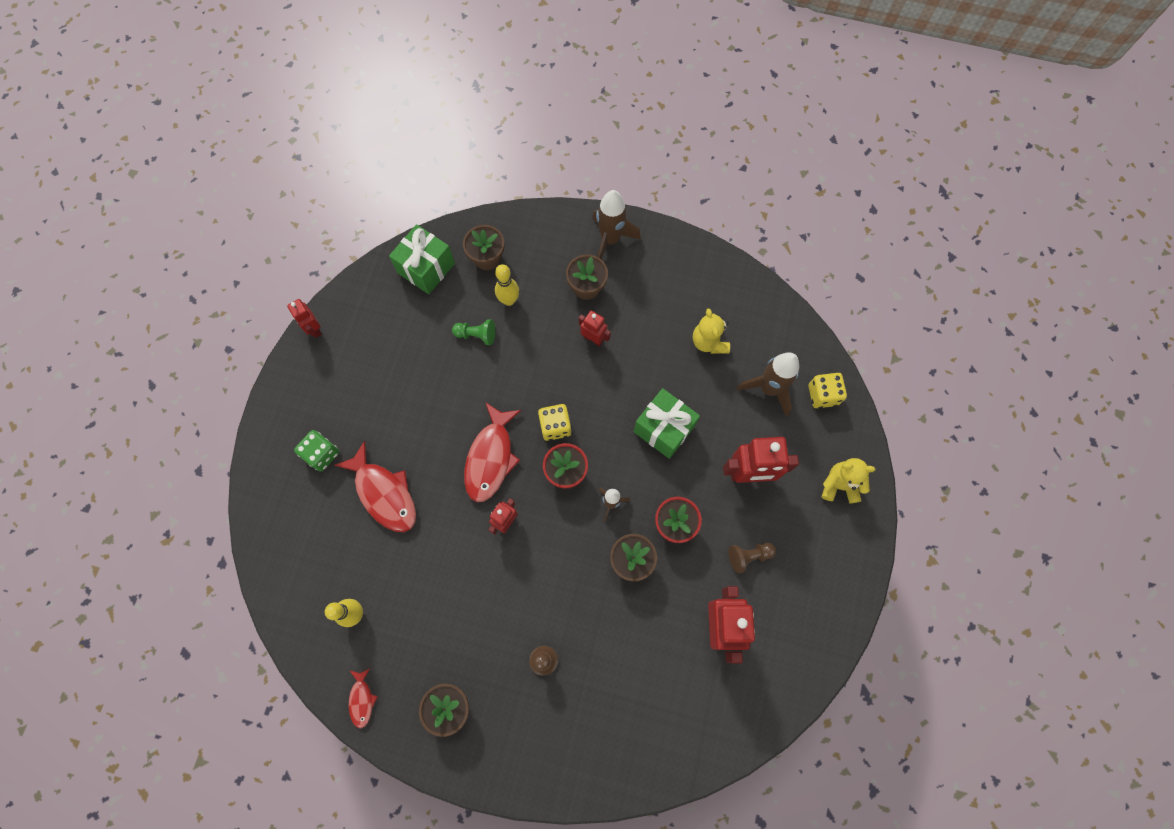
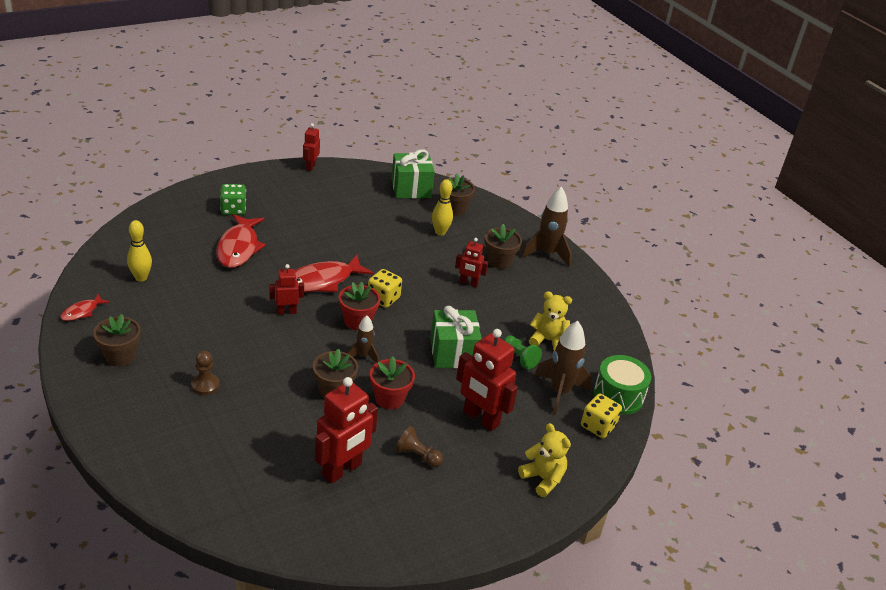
camera: 40 degrees right, 35 degrees down
green pawn [452,319,495,345] -> green pawn moved to [504,336,542,369]
red robot [579,311,611,347] -> red robot turned 120 degrees clockwise [455,238,488,287]
yellow teddy bear [693,308,730,354] -> yellow teddy bear turned 75 degrees clockwise [529,291,572,351]
none -> green drum [593,355,651,415]

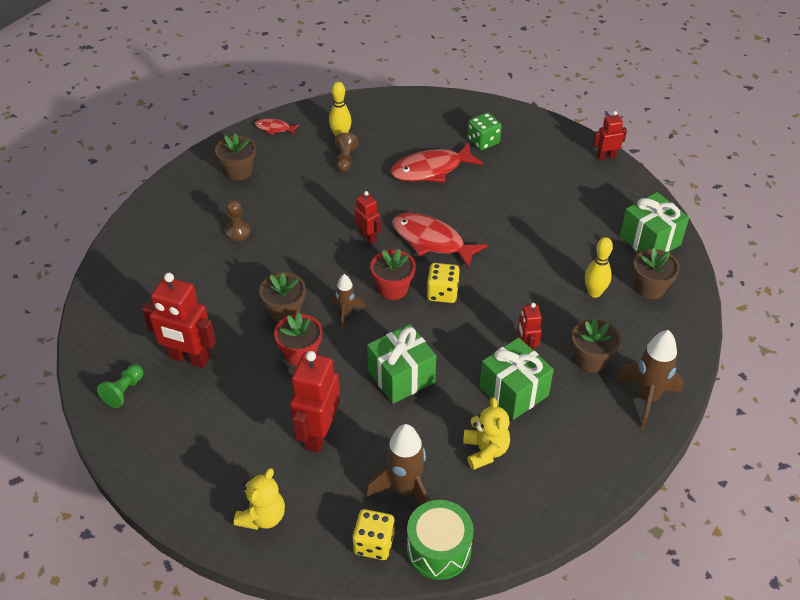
camera: 70 degrees right, 10 degrees up
brown pawn [395,426,443,467] -> brown pawn moved to [335,133,359,172]
green pawn [504,336,542,369] -> green pawn moved to [97,364,143,408]
none -> green gift [480,338,554,420]

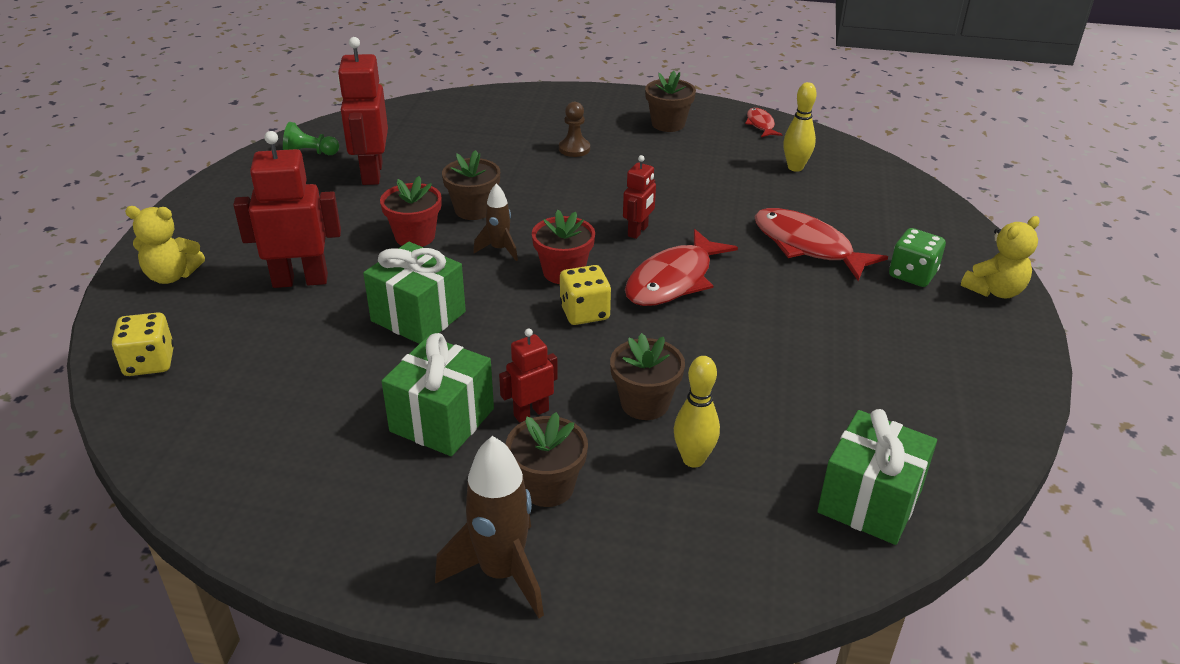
camera: 65 degrees right, 10 degrees down
brown pawn [335,133,359,172] -> none
brown rocket [366,424,430,505] -> none
red fish [392,213,488,269] -> red fish turned 150 degrees counterclockwise [625,229,738,306]
green drum [407,500,474,580] -> none
yellow teddy bear [463,397,510,470] -> yellow teddy bear moved to [961,216,1040,298]
red robot [593,111,627,160] -> none
brown flower pot [633,247,680,299] -> brown flower pot moved to [610,333,685,420]

